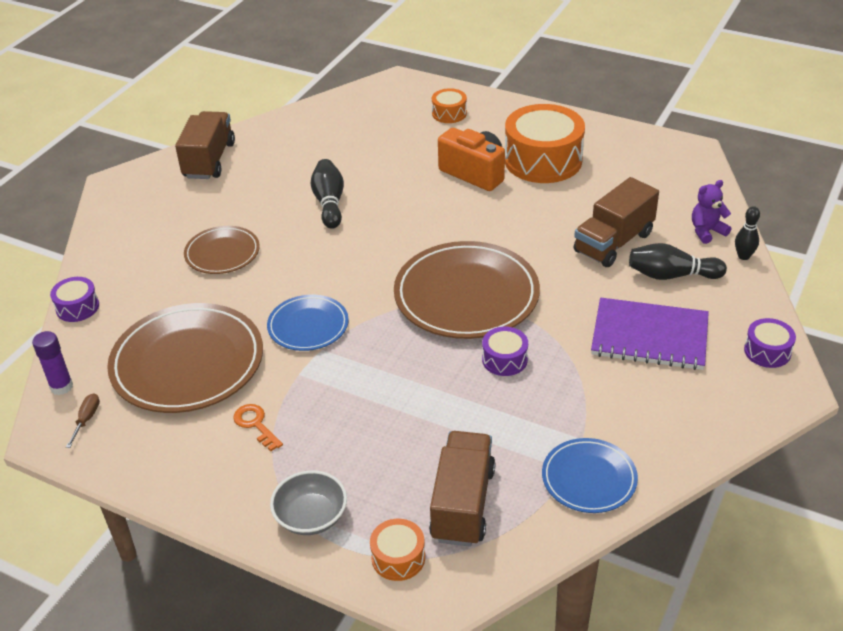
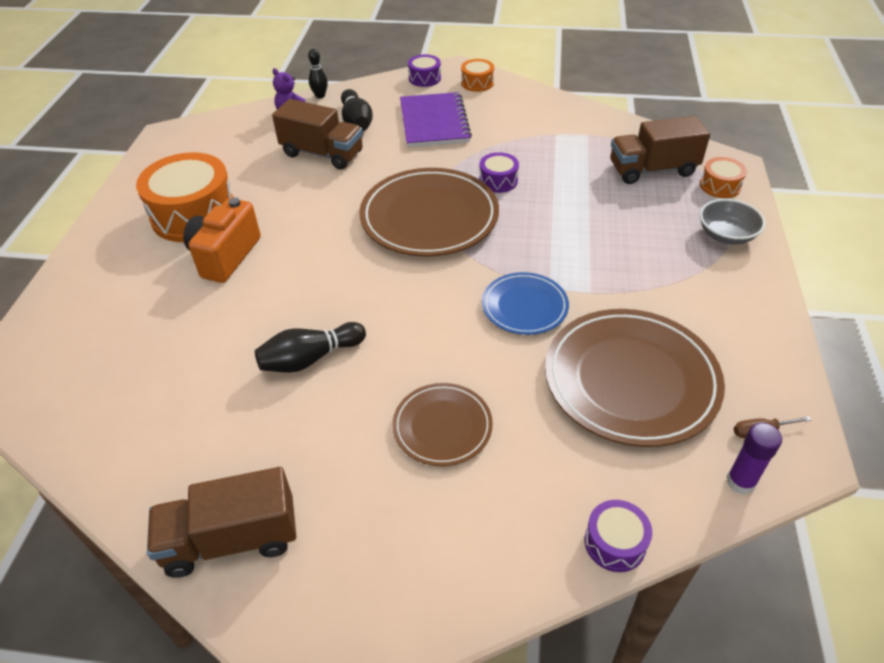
camera: 110 degrees left, 5 degrees up
orange key [233,404,283,451] -> none
orange drum [432,88,467,123] -> orange drum moved to [461,59,494,92]
blue plate [542,438,638,513] -> none

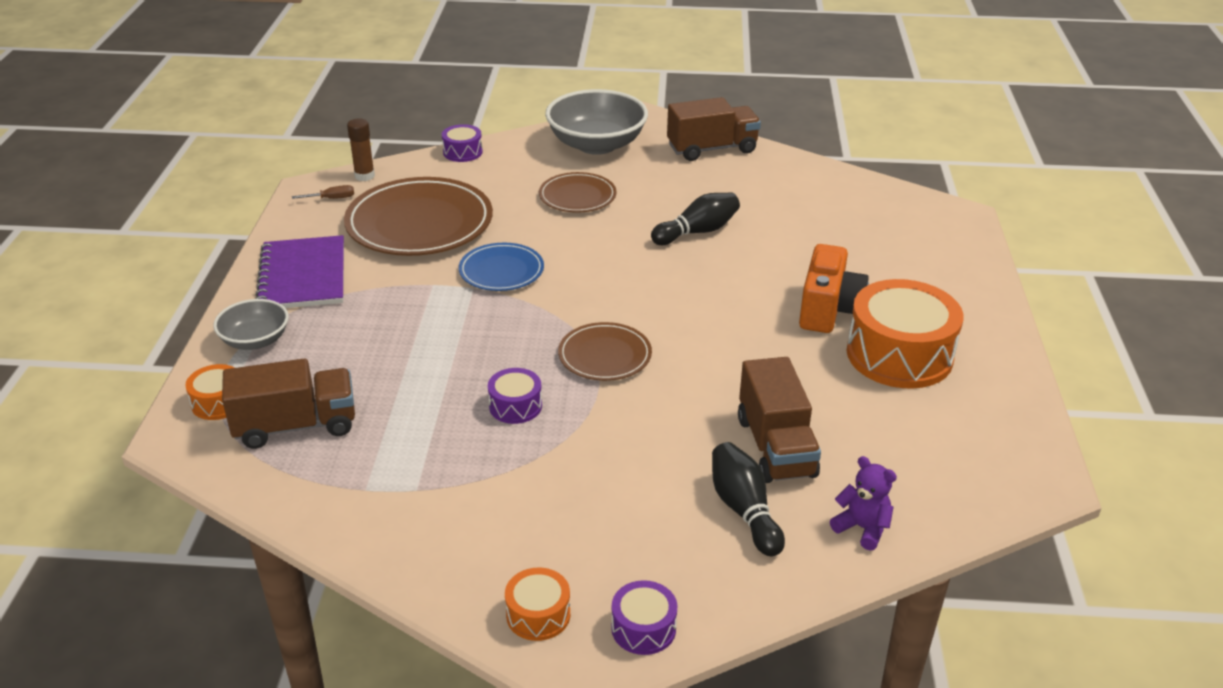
camera: 175 degrees right, 10 degrees down
brown truck [272,99,363,170] -> brown truck turned 120 degrees counterclockwise [738,357,821,483]
black bowling pin [308,49,328,98] -> none
brown plate [359,168,499,256] -> brown plate [558,322,652,381], size x0.55
purple notebook [400,92,472,147] -> purple notebook moved to [255,235,344,308]
purple glue stick [727,423,782,495] -> brown glue stick [347,118,375,181]
none -> grey bowl [545,89,648,155]

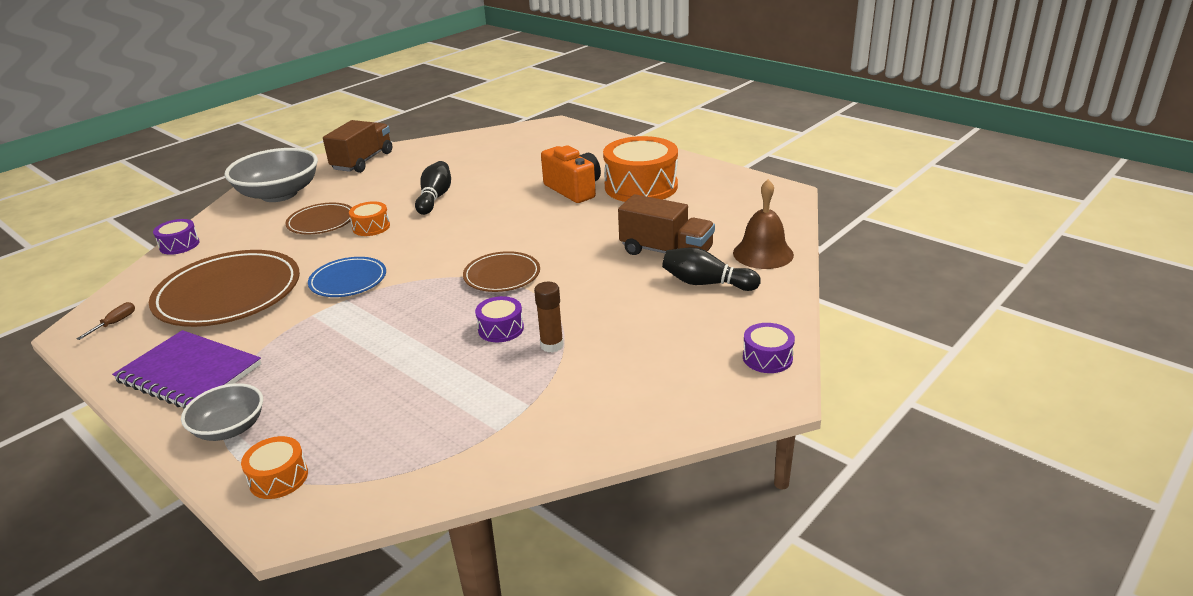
camera: 50 degrees left, 5 degrees down
brown truck [222,358,355,449] -> none
brown glue stick [347,118,375,181] -> brown glue stick moved to [534,282,564,353]
orange drum [505,568,570,641] -> orange drum moved to [349,201,390,236]
purple teddy bear [830,456,897,550] -> brown bell [733,179,794,269]

